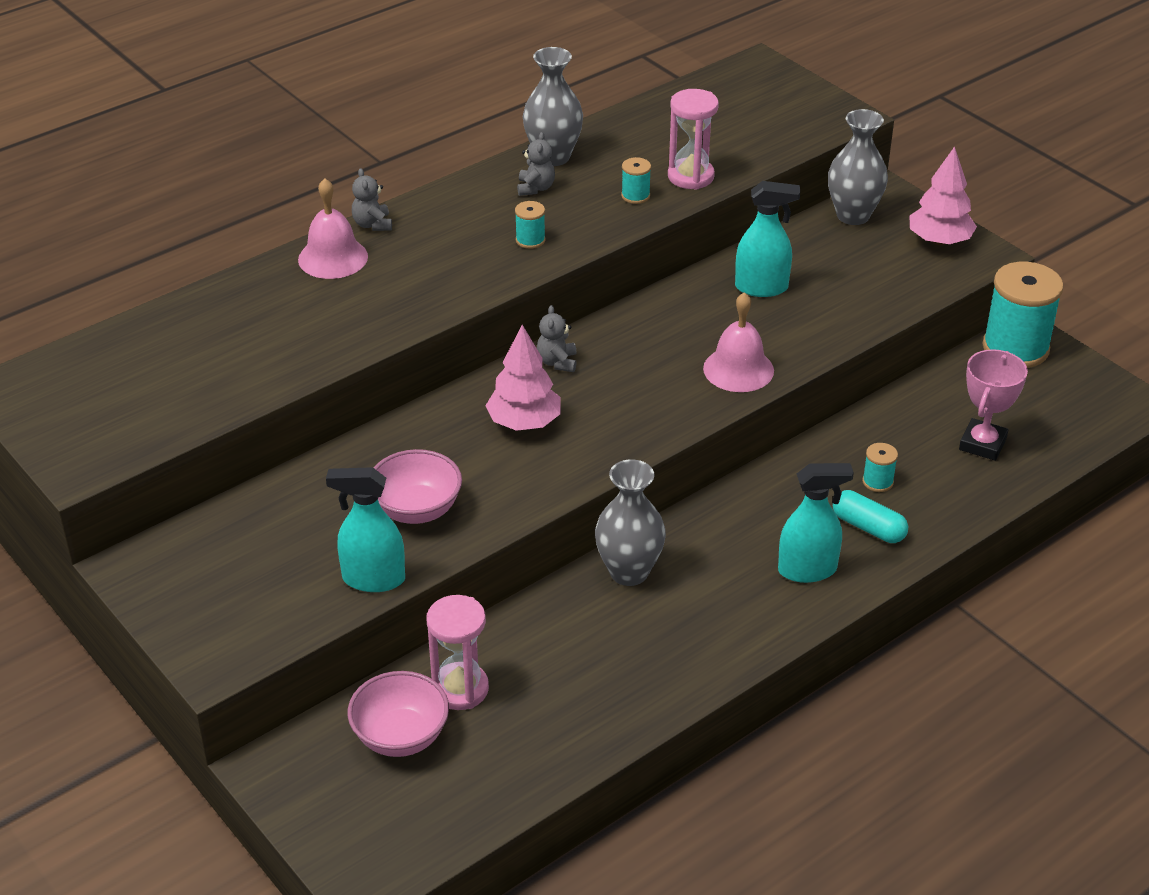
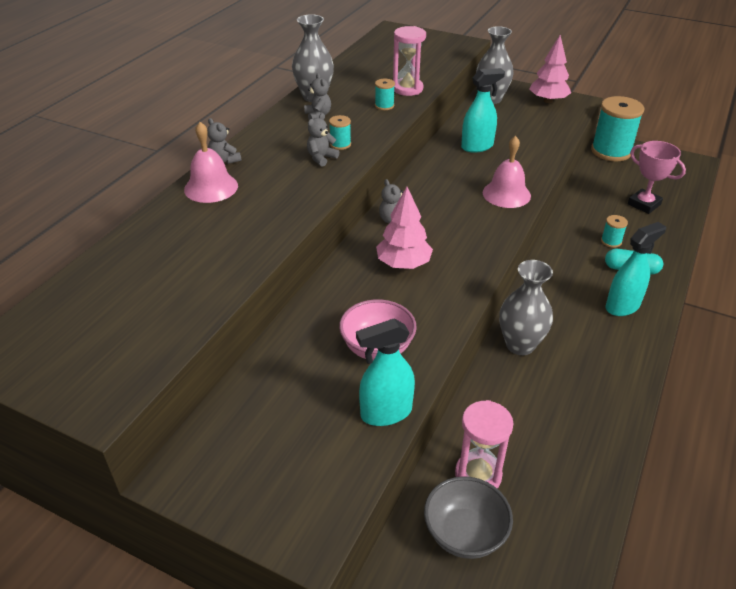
camera: 25 degrees left, 0 degrees up
pink bowl [348,671,449,757] -> grey bowl [424,476,513,559]
pink trophy [959,349,1028,461] -> pink trophy turned 45 degrees counterclockwise [628,141,686,214]
none -> grey teddy bear [307,113,339,167]

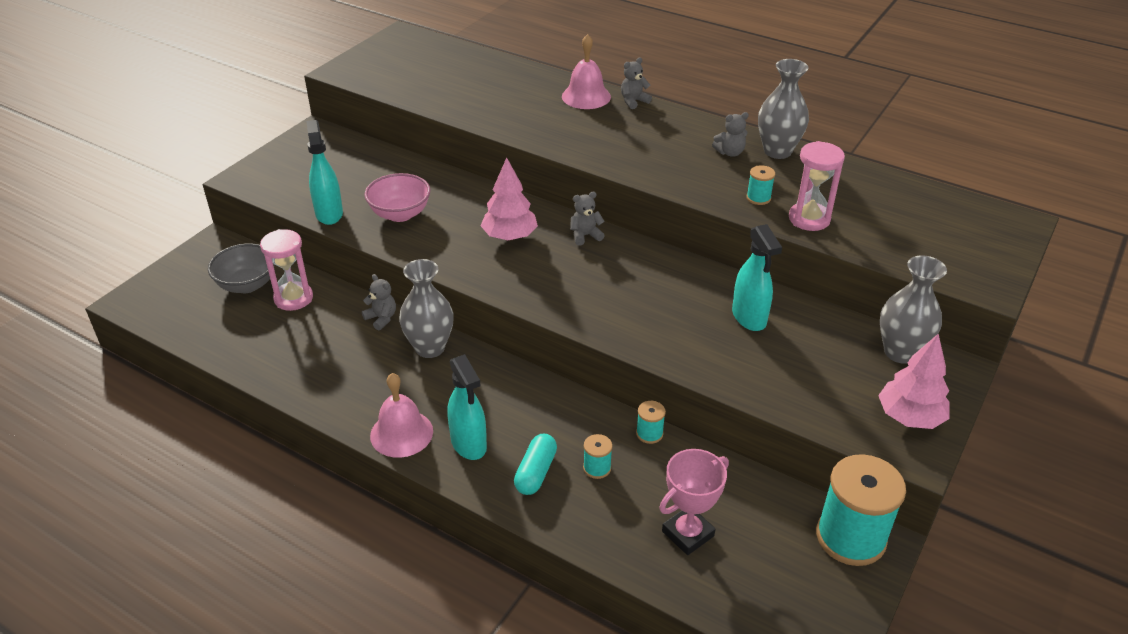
camera: 95 degrees right, 0 degrees up
grey teddy bear [307,113,339,167] -> grey teddy bear moved to [362,274,396,330]
turquoise spool [329,115,351,150] -> turquoise spool moved to [636,401,666,444]
pink bell [483,136,531,208] -> pink bell moved to [370,373,433,458]

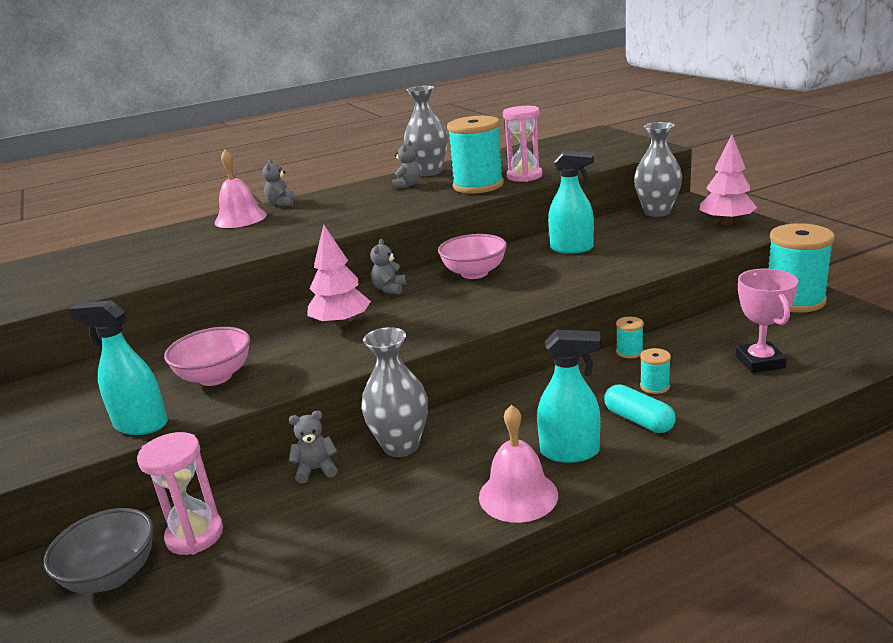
camera: 55 degrees left, 15 degrees down
turquoise spool [746,165,775,205] -> turquoise spool [447,116,504,194], size x2.31
none -> pink bowl [438,234,507,279]

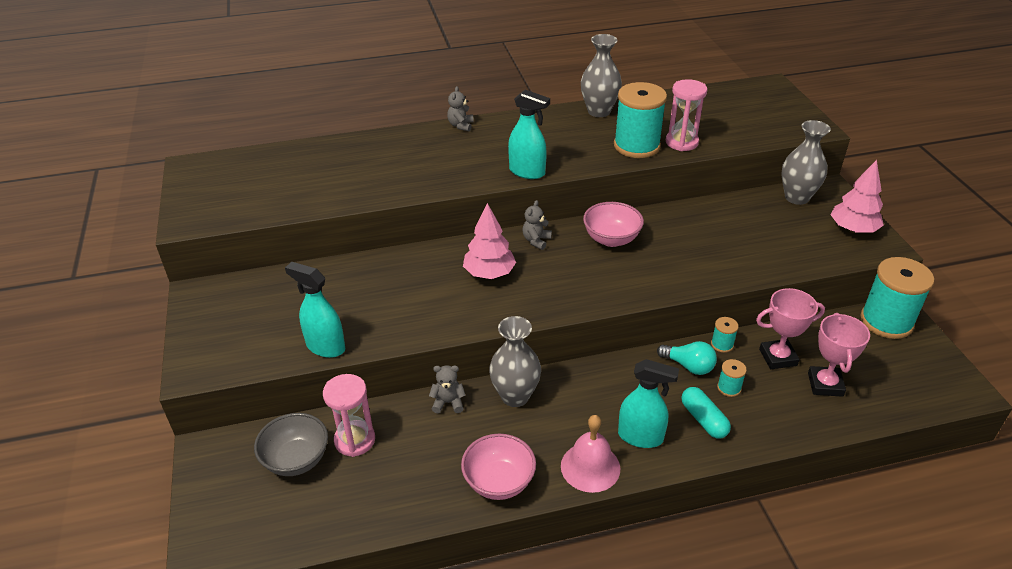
camera: 10 degrees right, 15 degrees up
pink bowl [164,327,250,386] -> pink bowl moved to [461,434,536,500]
pink bell [214,149,267,228] -> none
grey teddy bear [392,140,421,189] -> none
turquoise spray bottle [548,150,595,253] -> turquoise spray bottle moved to [508,90,550,179]
none -> turquoise light bulb [657,341,717,375]
none -> pink trophy [756,288,825,369]

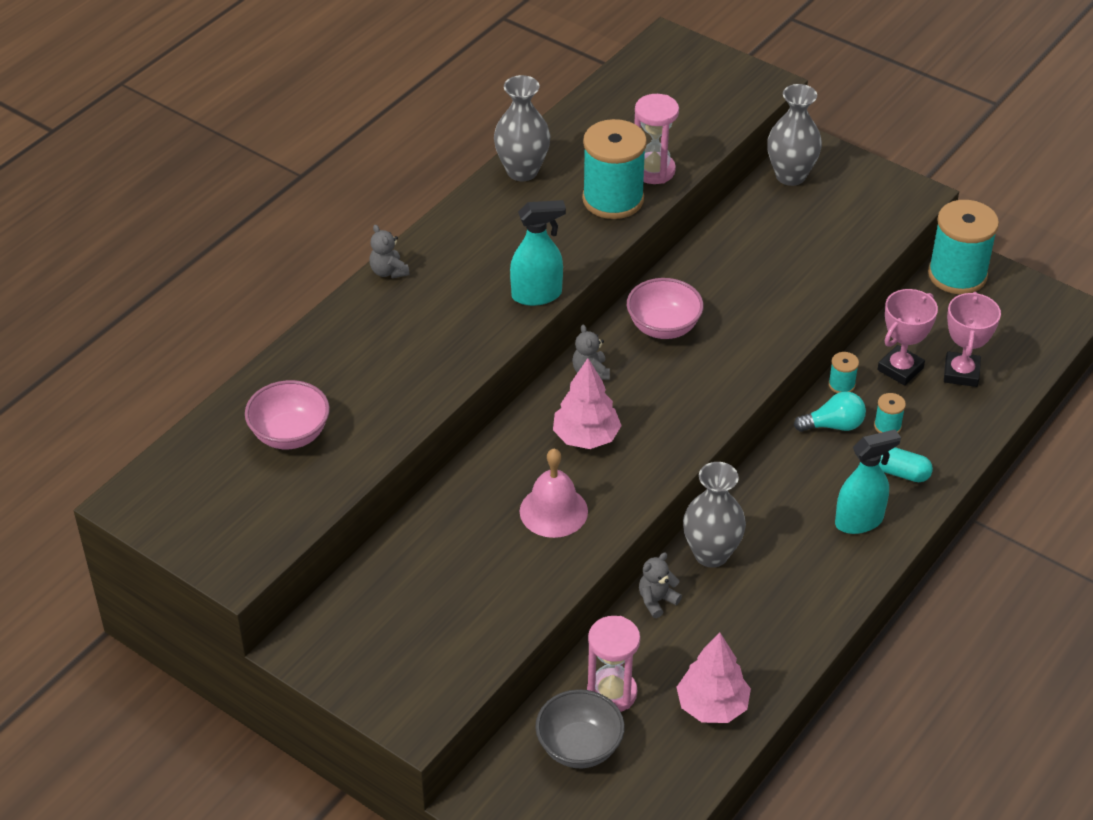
camera: 40 degrees left, 5 degrees up
turquoise spray bottle [285,262,345,358] -> none
pink bowl [461,434,536,500] -> pink bowl moved to [245,380,330,449]
pink bell [561,415,620,493] -> pink bell moved to [520,449,588,538]
pink trophy [808,313,870,397] -> pink trophy turned 45 degrees clockwise [944,292,1001,387]
pink tree [831,160,884,233] -> pink tree moved to [676,633,751,723]

